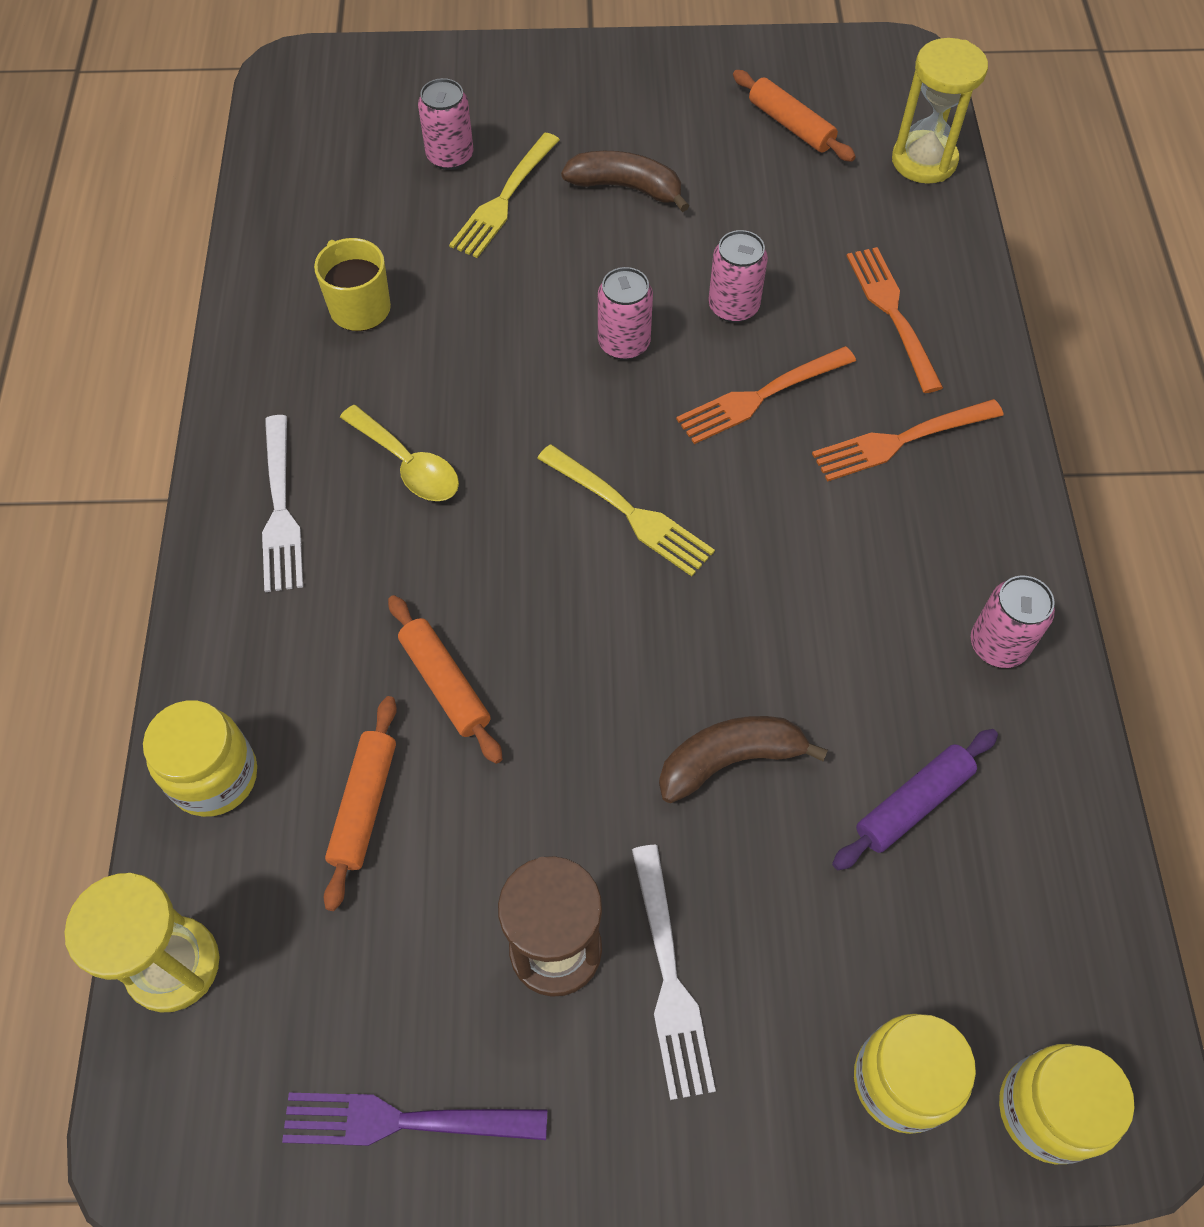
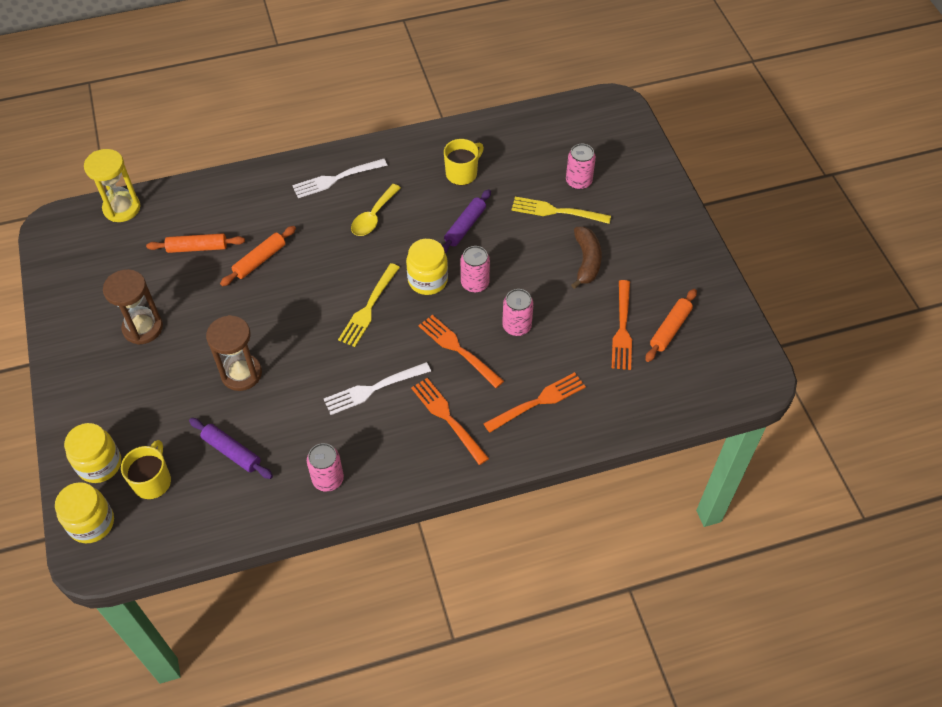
camera: 75 degrees right, 5 degrees down
yellow jar [143,700,257,817] -> yellow jar moved to [406,239,448,295]
purple fork [282,1093,547,1146] -> none
white fork [632,845,716,1100] -> white fork moved to [324,362,431,415]
brown banana [659,716,828,803] -> brown hourglass [206,315,262,391]
yellow hourglass [892,38,988,184] -> none
none -> yellow mug [121,440,171,499]
none -> purple rolling pin [442,189,491,254]
none -> orange fork [612,280,632,370]

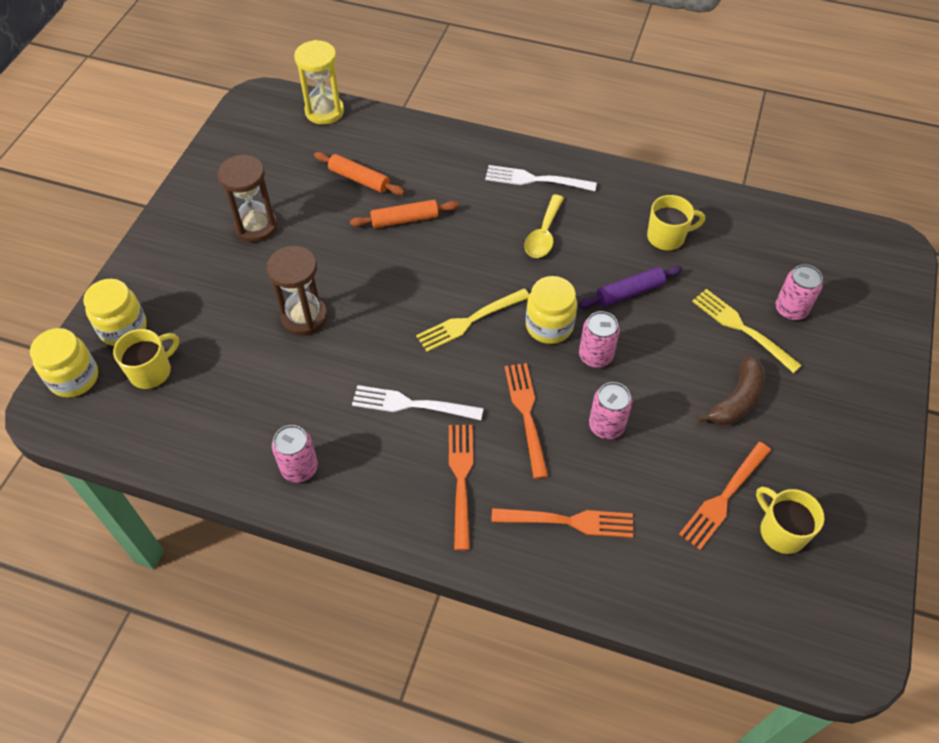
camera: 35 degrees right, 0 degrees up
purple rolling pin [189,418,273,479] -> none
yellow spoon [351,184,401,236] -> yellow spoon turned 45 degrees counterclockwise [524,195,564,258]
orange rolling pin [645,289,697,362] -> yellow mug [756,487,824,554]

